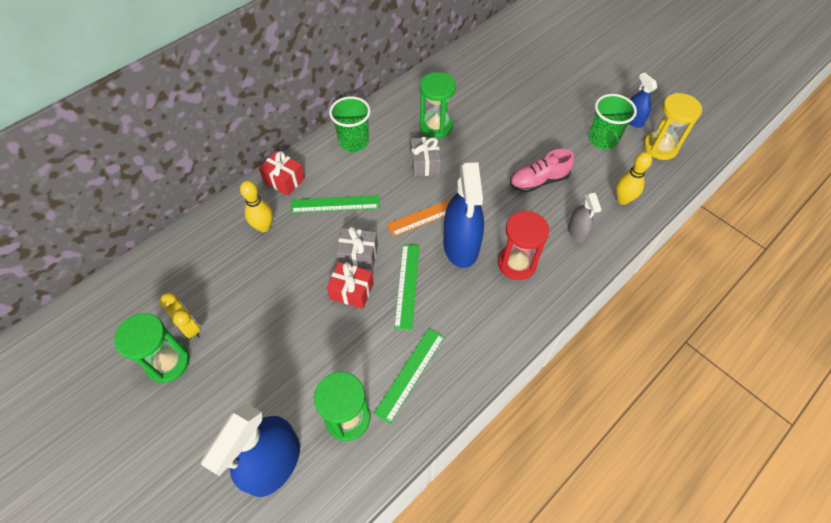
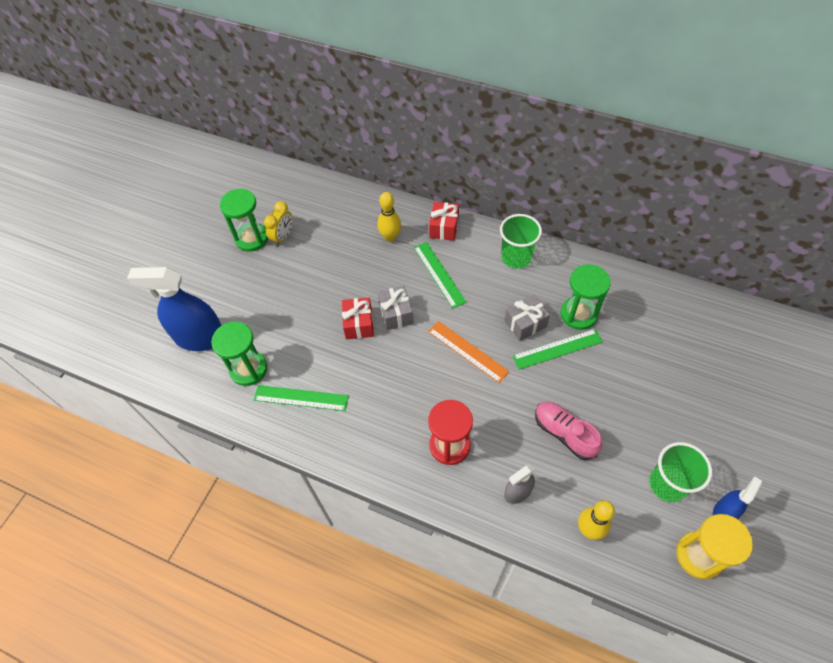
camera: 70 degrees right, 0 degrees up
green ruler [394,244,420,330] -> green ruler moved to [512,329,603,370]
blue spray bottle [443,161,484,268] -> none

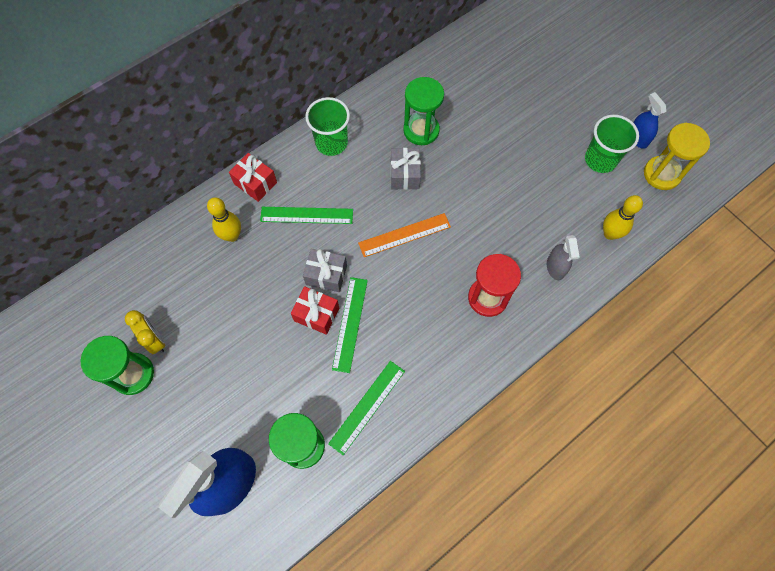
camera: 65 degrees left, 10 degrees up
green ruler [512,329,603,370] -> green ruler moved to [332,277,368,373]
pink shoe [535,402,602,460] -> none

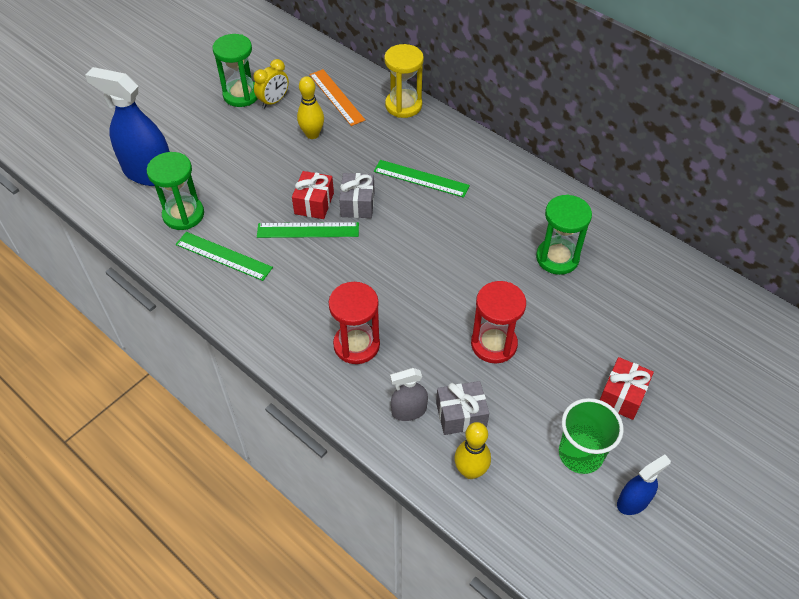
camera: 80 degrees right, 15 degrees down
yellow bowling pin [207,197,241,242] -> yellow bowling pin moved to [297,76,324,139]
red gift [229,153,277,202] -> red gift moved to [600,357,654,420]
green ruler [260,207,353,224] -> green ruler turned 60 degrees counterclockwise [374,160,470,198]
green cup [305,97,350,156] -> none
orange ruler [358,213,451,257] -> orange ruler moved to [309,69,365,126]
grey gift [391,148,421,190] -> grey gift moved to [436,381,489,435]
yellow hourglass [644,123,710,190] -> yellow hourglass moved to [384,44,424,118]
none -> red hourglass [471,281,526,364]

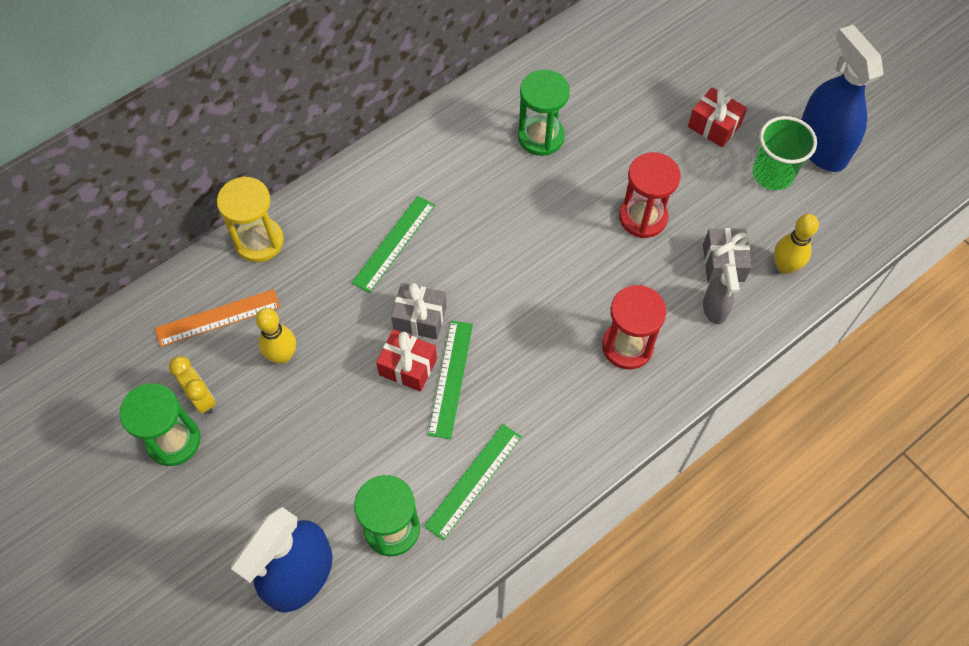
camera: 80 degrees left, 10 degrees up
blue spray bottle [617,455,671,515] -> blue spray bottle [801,25,883,172], size x1.97

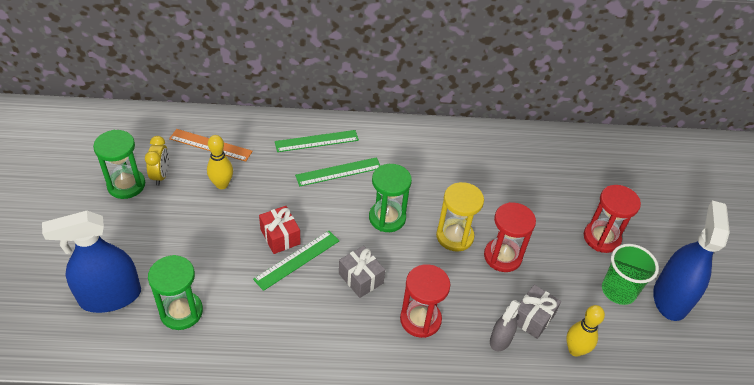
camera: 35 degrees right, 15 degrees down
yellow hourglass [217,176,284,262] -> yellow hourglass moved to [436,182,484,251]
grey gift [391,283,447,339] -> grey gift moved to [339,246,385,298]
green ruler [424,424,522,540] -> green ruler moved to [275,130,359,152]
green hourglass [518,70,570,156] -> green hourglass moved to [369,164,412,232]
red gift [688,87,747,147] -> red hourglass [584,185,641,253]

